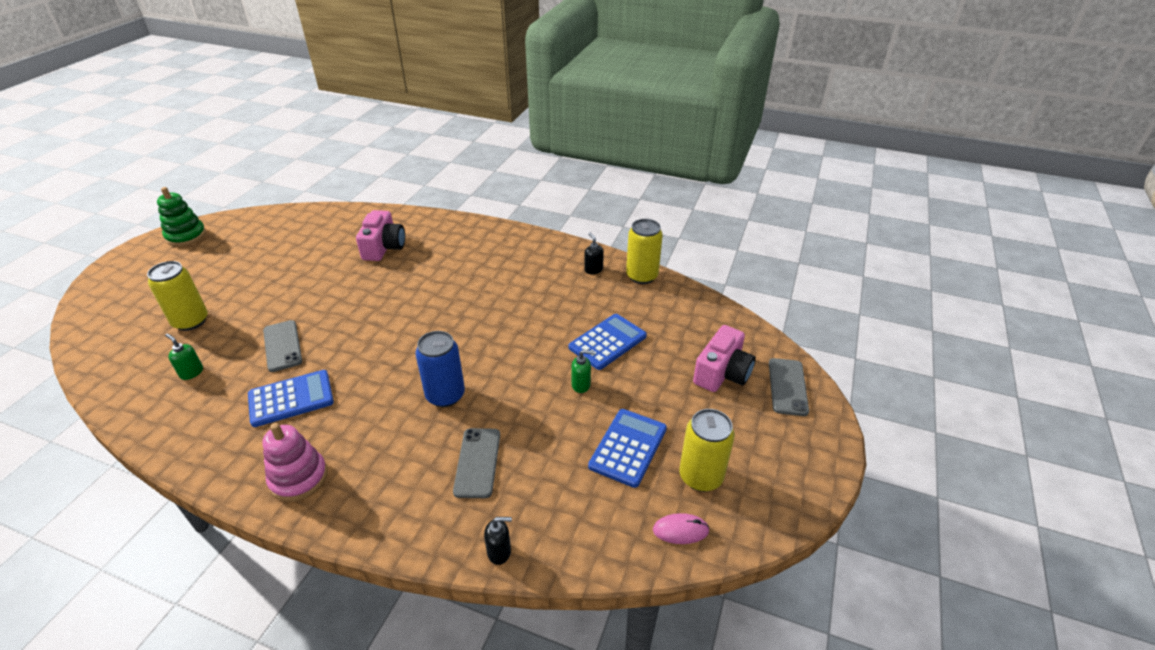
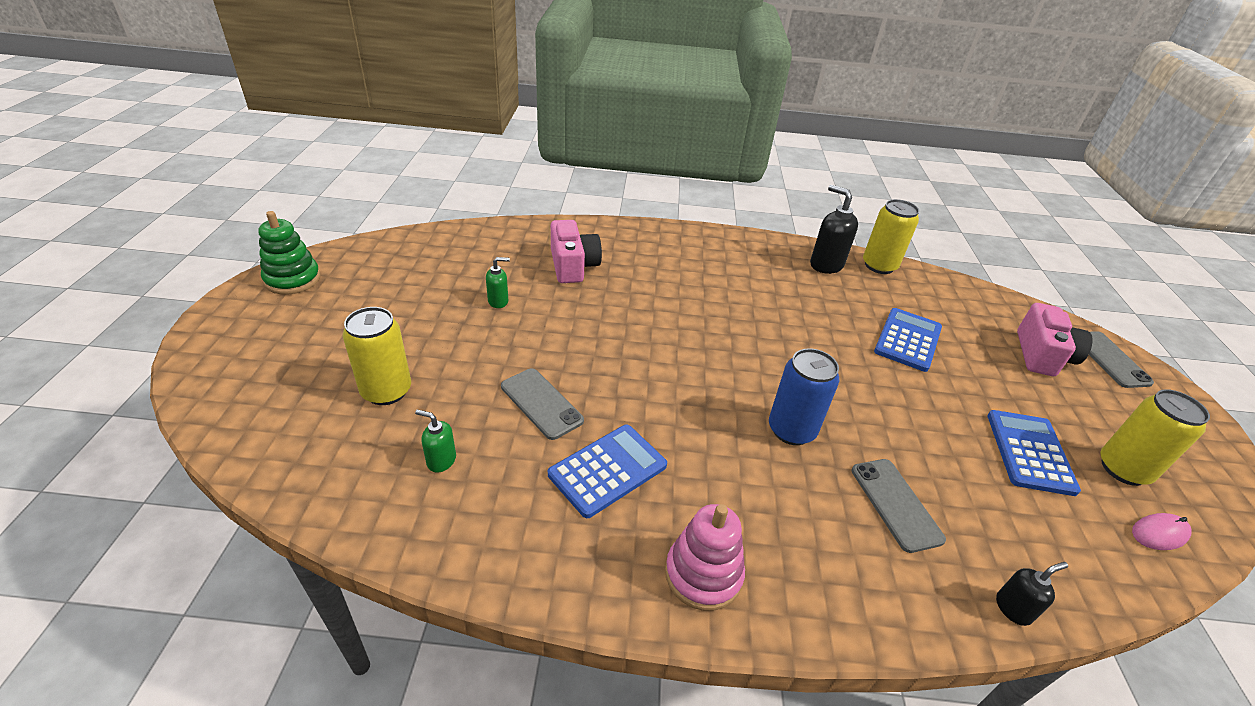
camera: 20 degrees left, 0 degrees up
green soap dispenser [571,350,595,393] -> green soap dispenser moved to [486,257,510,308]
black soap dispenser [584,232,604,274] -> black soap dispenser [810,185,858,274], size x1.79

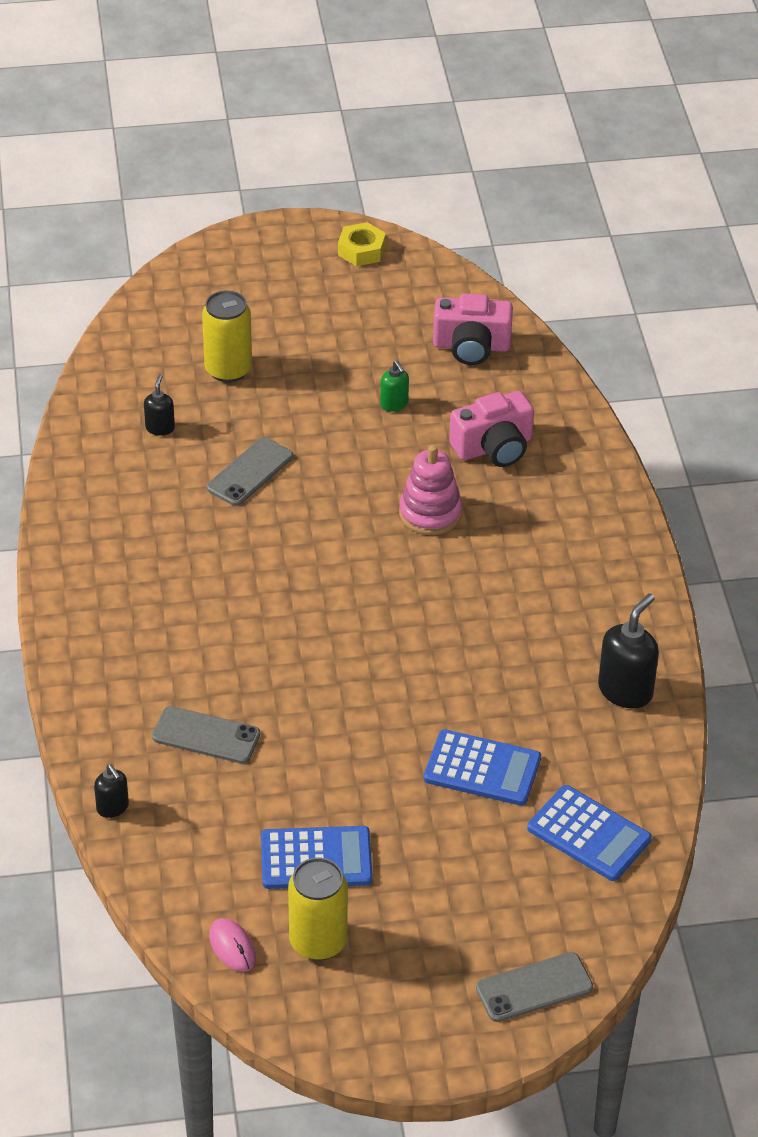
camera: 80 degrees right, 5 degrees up
green stacking toy [258,211,320,295] -> yellow nut [338,222,386,266]
green soap dispenser [415,410,456,473] -> black soap dispenser [144,374,175,436]
blue calculator [548,425,667,518] -> blue calculator moved to [527,785,652,881]
pink stacking toy [665,504,745,611] -> pink stacking toy moved to [399,445,462,535]
blue can [769,348,839,445] -> none
grey phone [852,459,946,553] -> grey phone turned 45 degrees clockwise [152,706,260,764]
yellow can [863,199,919,274] -> none
pink camera [1017,303,1093,376] -> pink camera moved to [433,293,513,365]

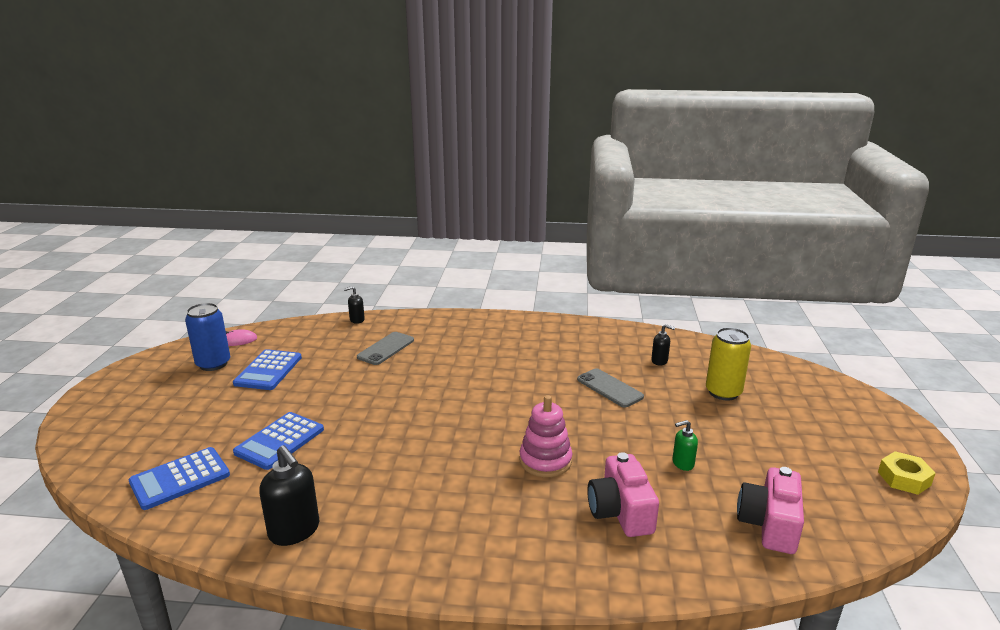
camera: 105 degrees right, 20 degrees down
yellow can [288,858,348,960] -> blue can [185,303,230,371]
grey phone [476,952,593,1022] -> none

